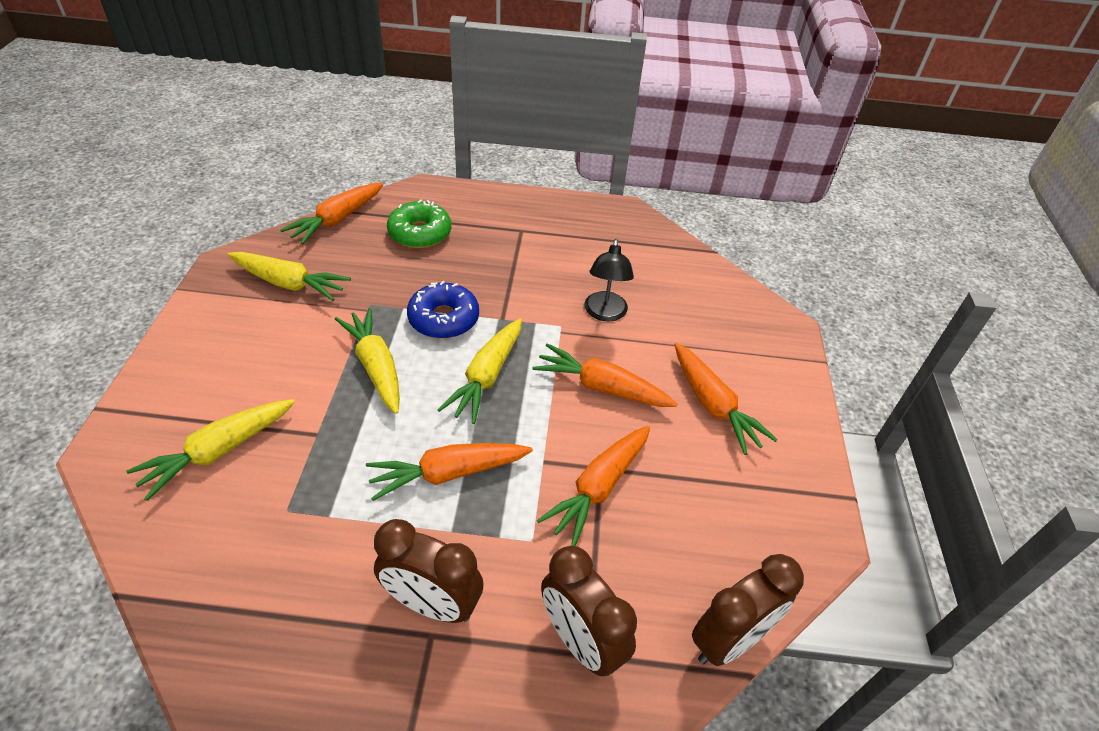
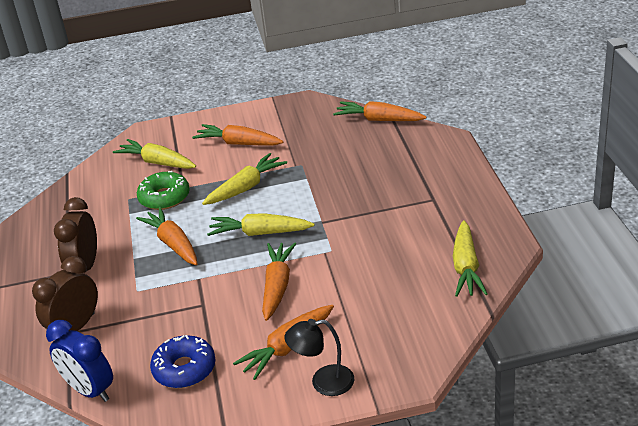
camera: 80 degrees right, 10 degrees down
yellow carrot [227,252,351,301] -> yellow carrot moved to [453,220,488,297]
green donut [387,200,451,248] -> green donut moved to [137,171,190,210]
blue donut [407,281,479,339] -> blue donut moved to [150,335,216,388]
orange carrot [537,426,650,546] -> orange carrot moved to [192,124,283,146]
black lamp [585,239,634,321] -> black lamp moved to [284,319,354,396]
brown clock [692,554,804,666] -> blue clock [46,320,113,402]

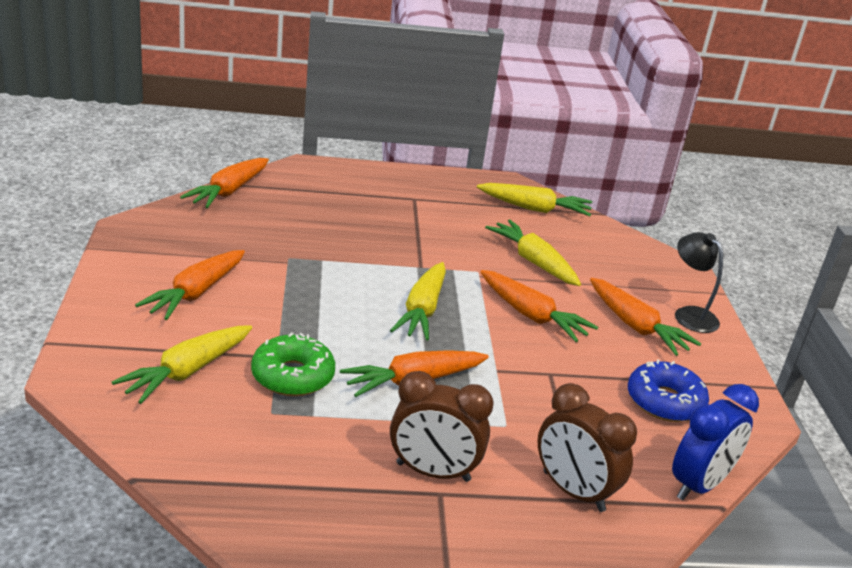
camera: 90 degrees left, 5 degrees down
yellow carrot [202,153,287,205] -> yellow carrot moved to [485,219,581,286]
orange carrot [262,243,296,321] -> orange carrot turned 150 degrees counterclockwise [481,270,598,342]
black lamp [284,319,354,396] -> black lamp turned 150 degrees clockwise [675,232,723,333]

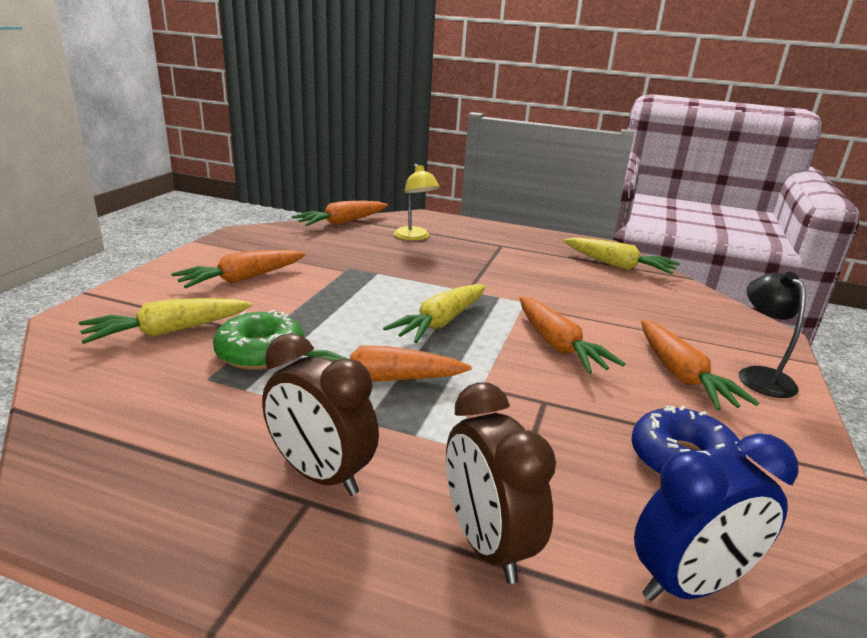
camera: 25 degrees right, 5 degrees down
yellow carrot [485,219,581,286] -> none
none -> yellow lamp [394,164,440,241]

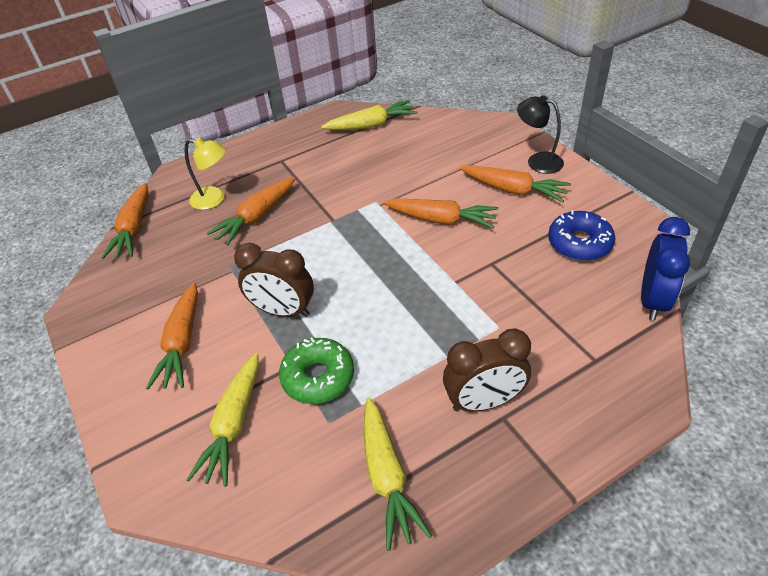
camera: 45 degrees left, 20 degrees up
orange carrot [303,345,471,382] -> orange carrot moved to [206,177,296,245]
yellow carrot [383,284,486,343] -> yellow carrot moved to [364,398,432,551]
brown clock [446,382,556,584] -> brown clock moved to [234,243,314,317]

